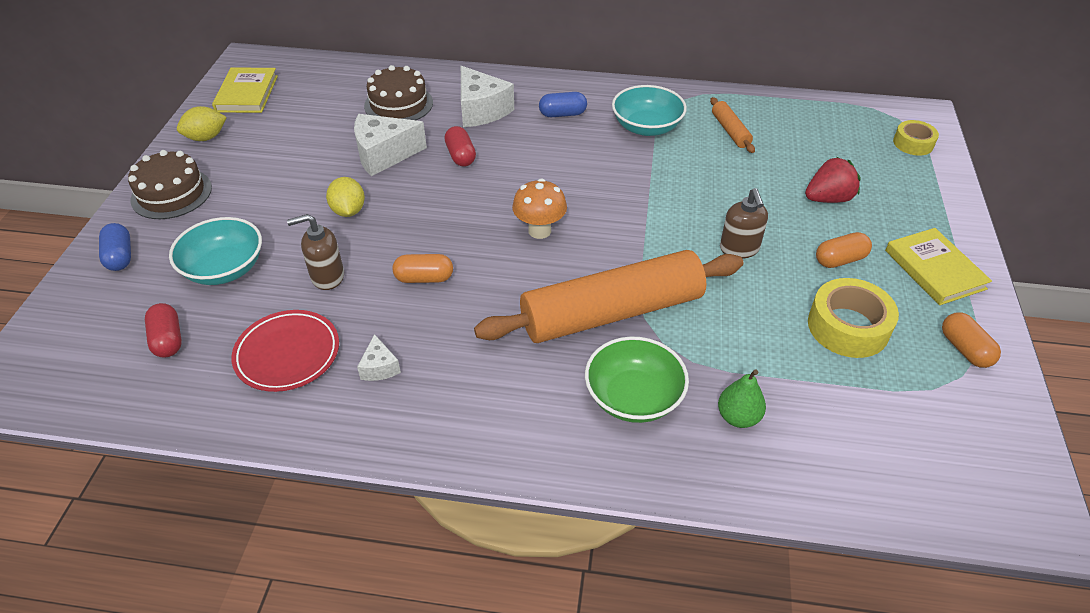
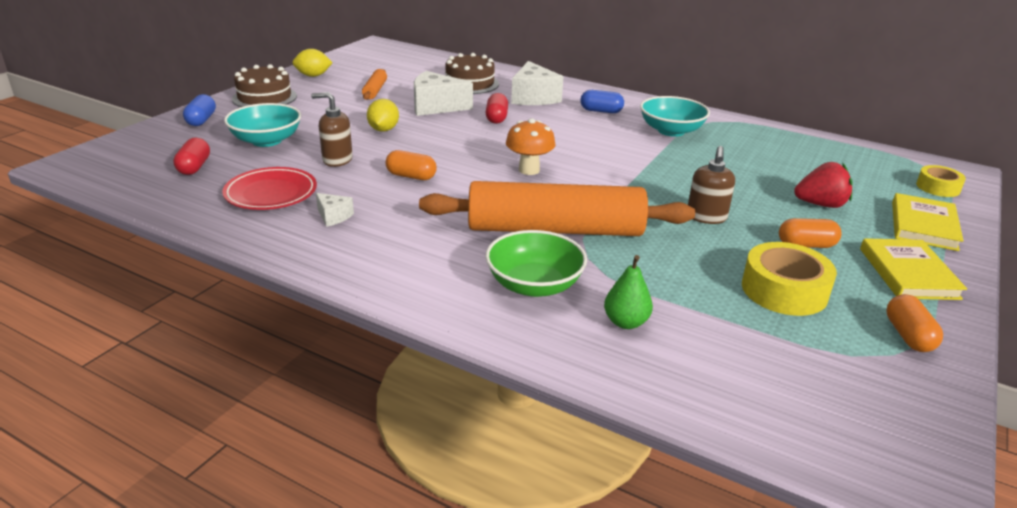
camera: 20 degrees right, 15 degrees down
yellow book [212,67,278,113] -> yellow book moved to [892,193,964,251]
white cheese [357,334,401,381] -> white cheese turned 60 degrees counterclockwise [316,193,354,227]
orange rolling pin [710,97,755,153] -> orange rolling pin moved to [362,69,387,100]

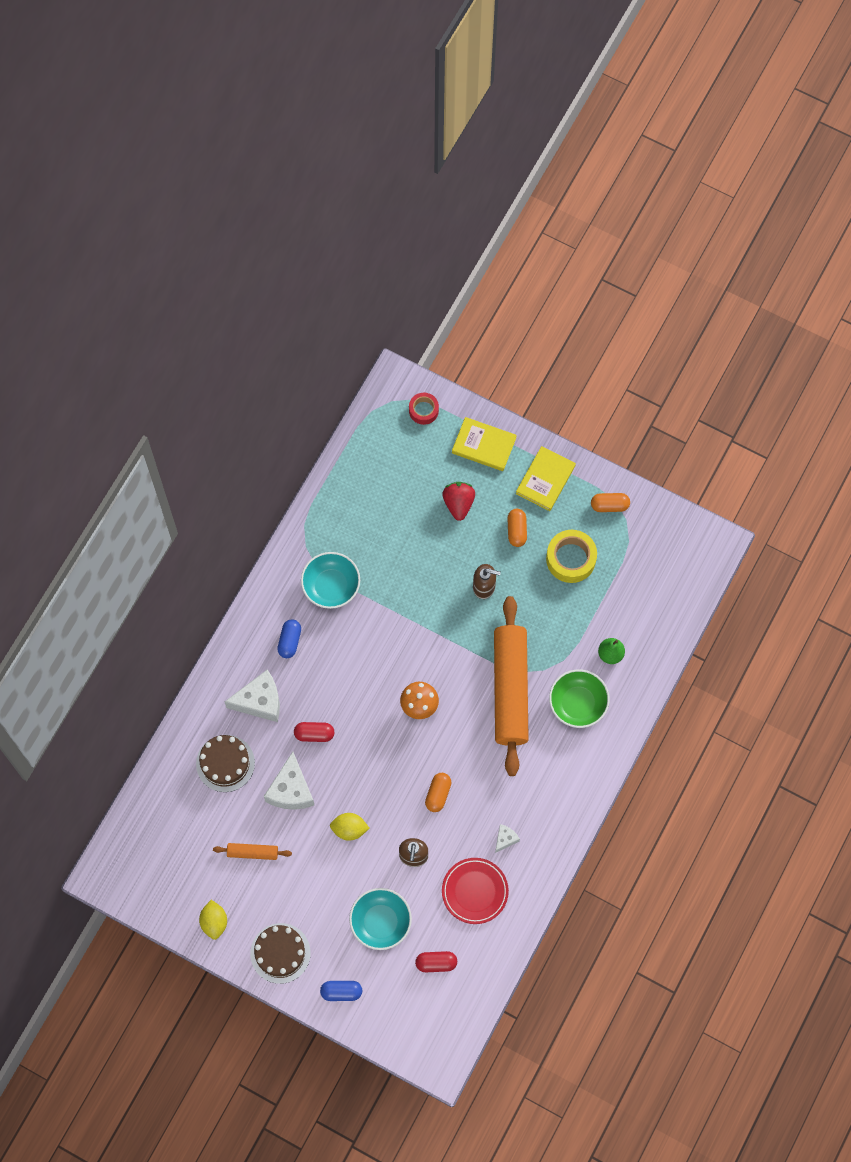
camera: 90 degrees left, 40 degrees up
yellow book [860,238,967,300] -> yellow book turned 60 degrees counterclockwise [516,446,576,511]
yellow tape [916,165,966,197] -> red tape [409,393,439,425]

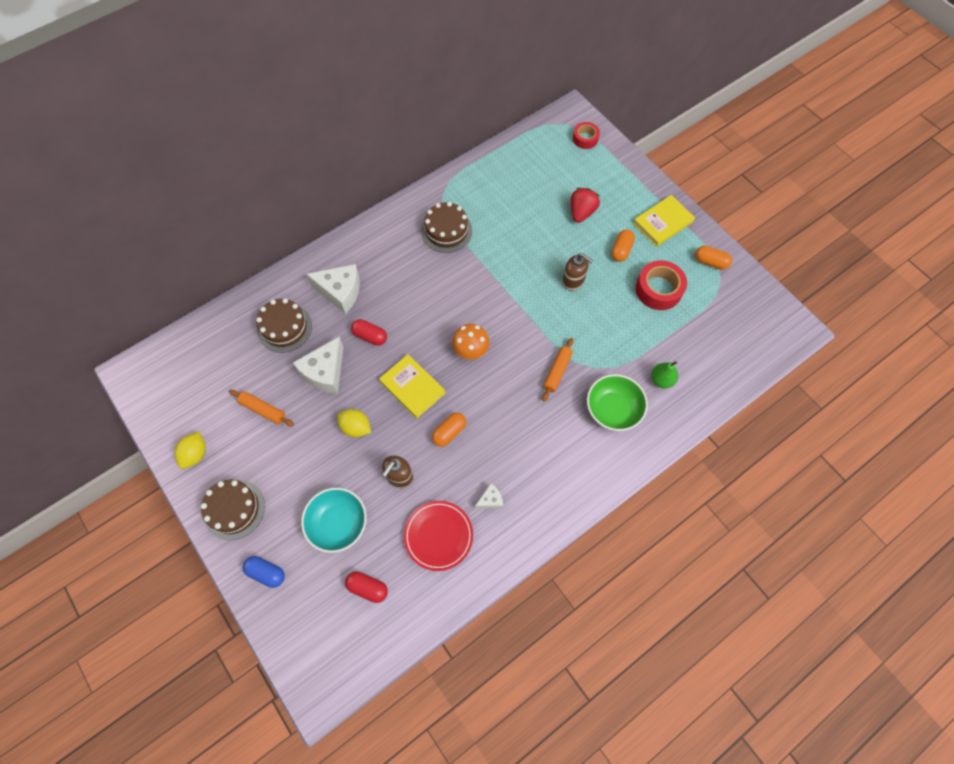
camera: 25 degrees right, 5 degrees down
blue capsule [277,619,301,658] -> none
turquoise bowl [301,552,360,609] -> brown cake [421,202,472,253]
yellow book [452,417,517,471] -> yellow book moved to [379,354,446,418]
orange rolling pin [494,596,529,776] -> orange rolling pin [542,338,574,401], size x0.42
yellow tape [546,530,597,583] -> red tape [636,260,687,310]

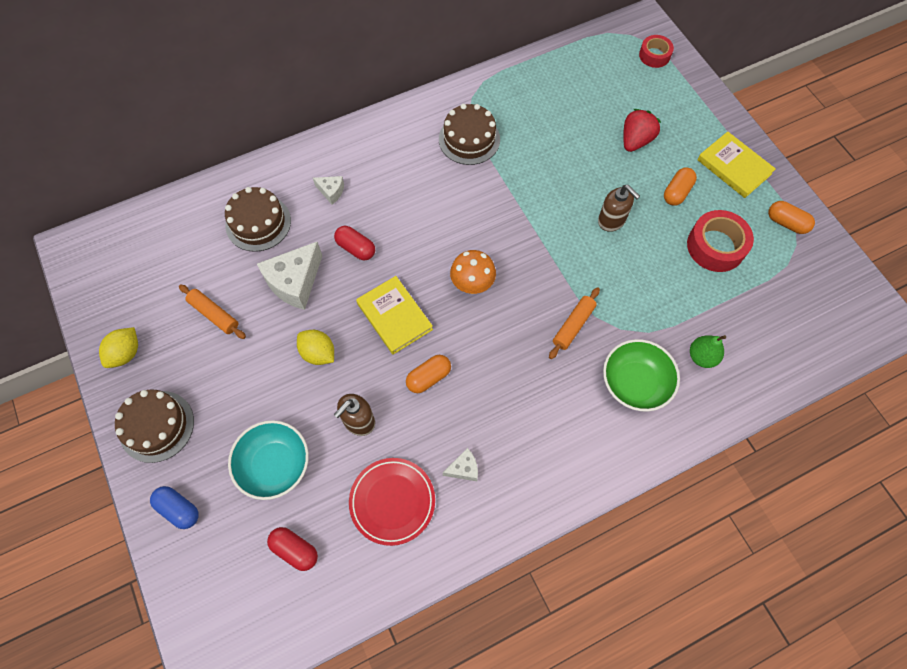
camera: 10 degrees right, 0 degrees up
white cheese [306,264,360,314] -> white cheese [313,176,344,204], size x0.50
yellow book [633,195,695,247] -> yellow book turned 75 degrees clockwise [697,131,776,198]

